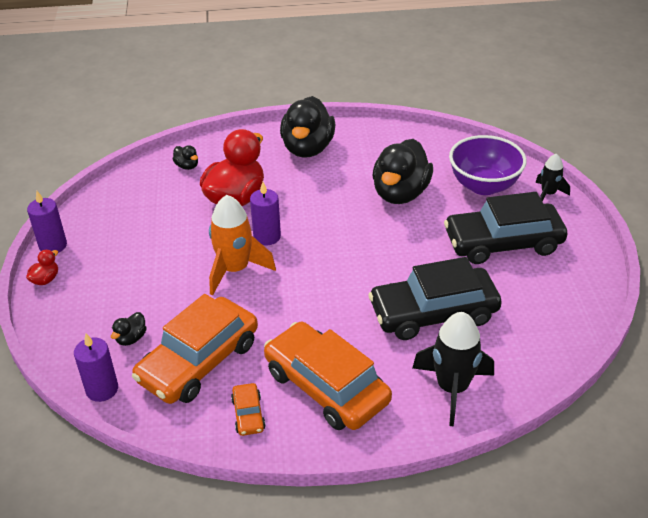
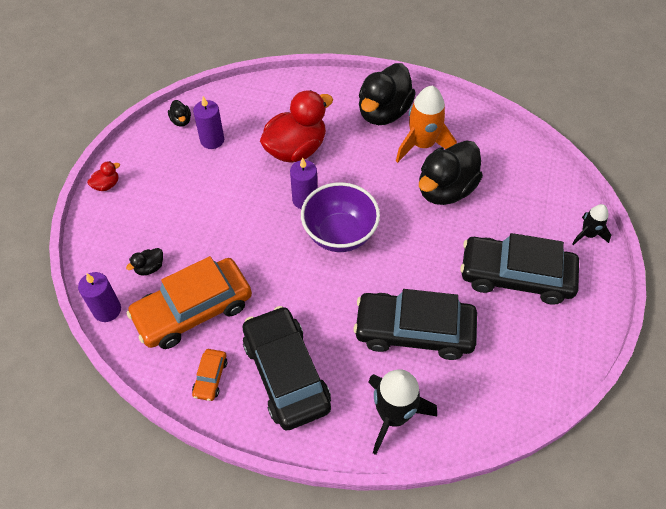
camera: 20 degrees right, 15 degrees up
purple candle [27,191,67,253] -> purple candle moved to [193,96,224,149]
black duck [173,145,198,170] -> black duck moved to [168,100,191,127]
orange rocket [209,195,276,295] -> orange rocket moved to [396,86,457,163]
orange car [264,322,392,430] -> black car [243,306,331,431]
purple bowl [449,135,527,195] -> purple bowl moved to [301,182,380,252]

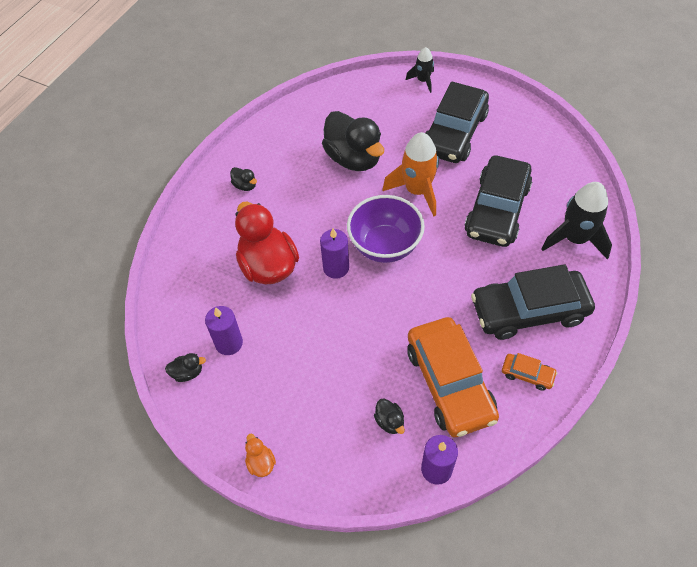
camera: 75 degrees left, 0 degrees up
red duck [87,161,120,191] -> orange duck [245,434,276,477]
black duck [359,63,416,125] -> black duck [230,167,257,191], size x0.42
orange rocket [396,86,457,163] -> orange rocket moved to [382,132,439,217]

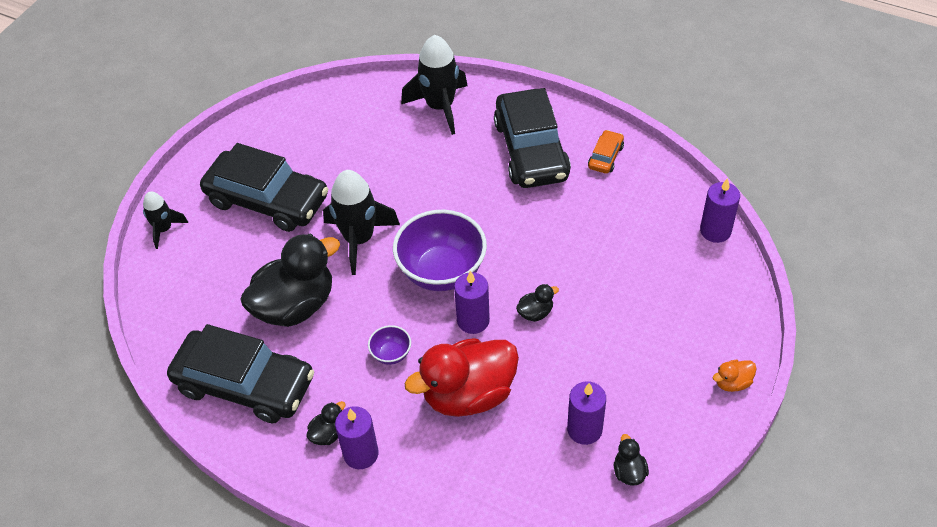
camera: 90 degrees left, 5 degrees down
black duck [374,399,405,434] -> black duck moved to [516,284,559,322]
orange rocket [382,132,439,217] -> black rocket [323,170,400,275]
orange car [407,317,499,437] -> none
black car [464,156,532,247] -> black car moved to [167,324,314,423]
none -> purple candle [335,406,378,469]
none -> purple bowl [368,325,411,365]

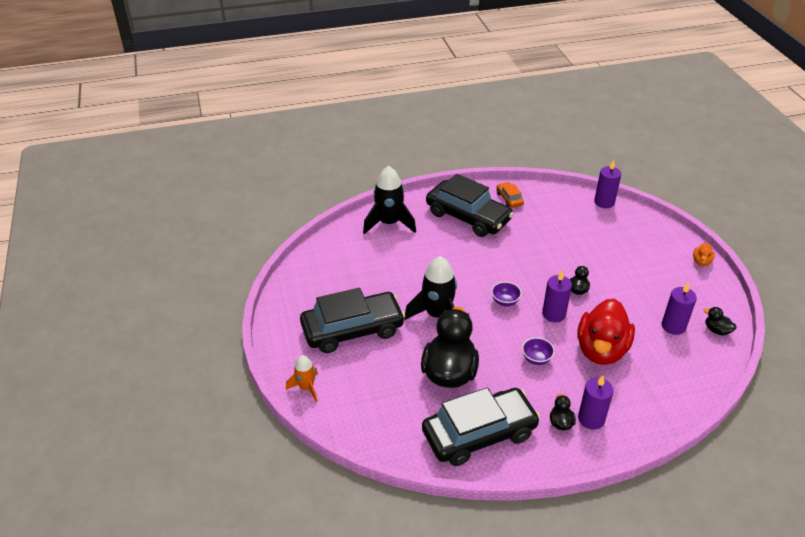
camera: 45 degrees left, 10 degrees down
black rocket [143,191,188,249] -> orange rocket [286,355,318,402]
purple bowl [393,210,487,291] -> purple bowl [491,282,522,307], size x0.45

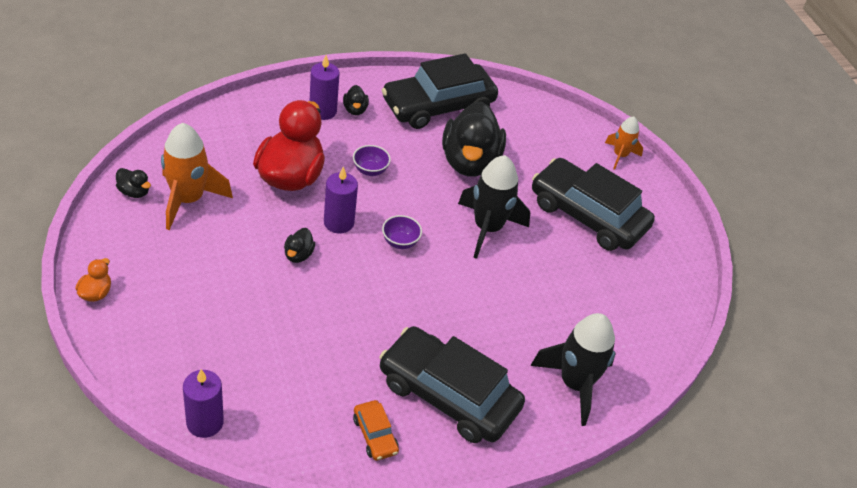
camera: 170 degrees right, 5 degrees up
black car [300,288,405,353] -> black car turned 60 degrees clockwise [532,158,655,251]
purple candle [662,282,697,335] -> orange rocket [161,123,233,230]

